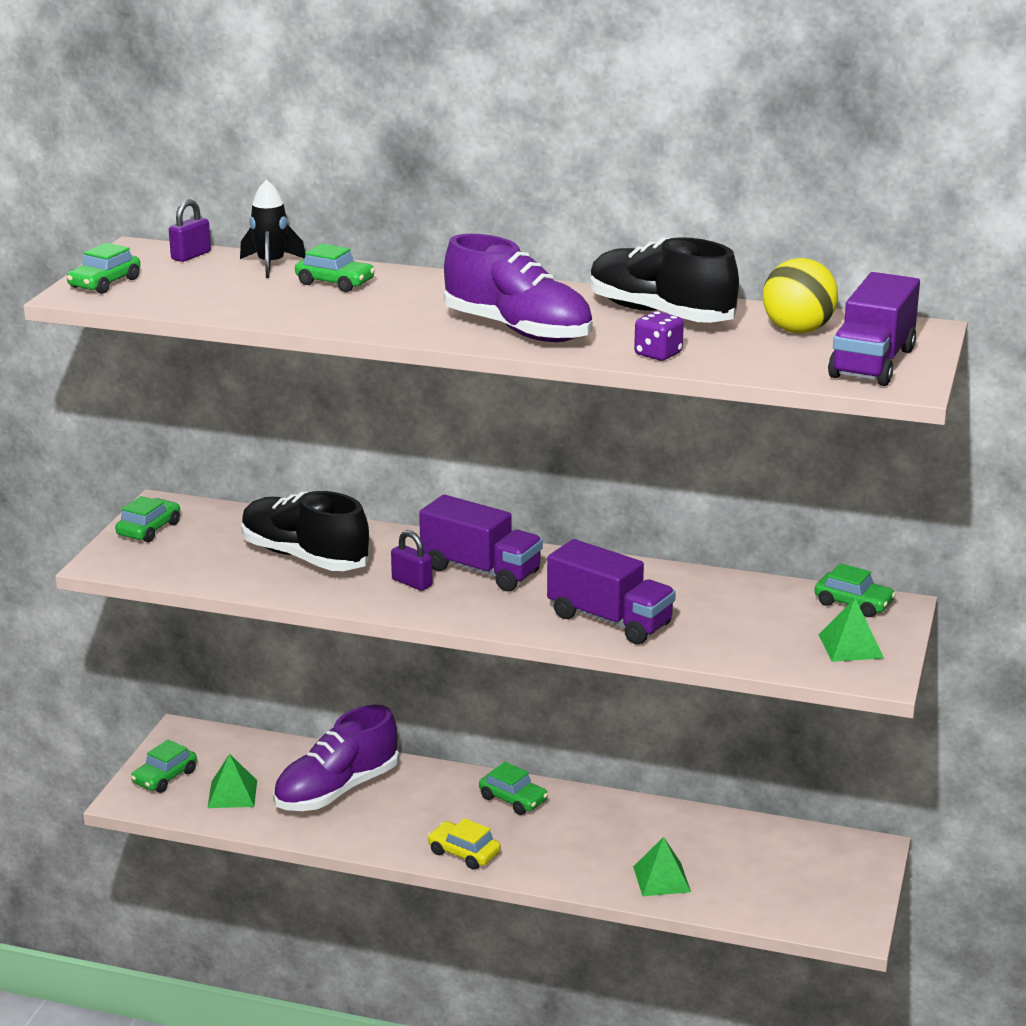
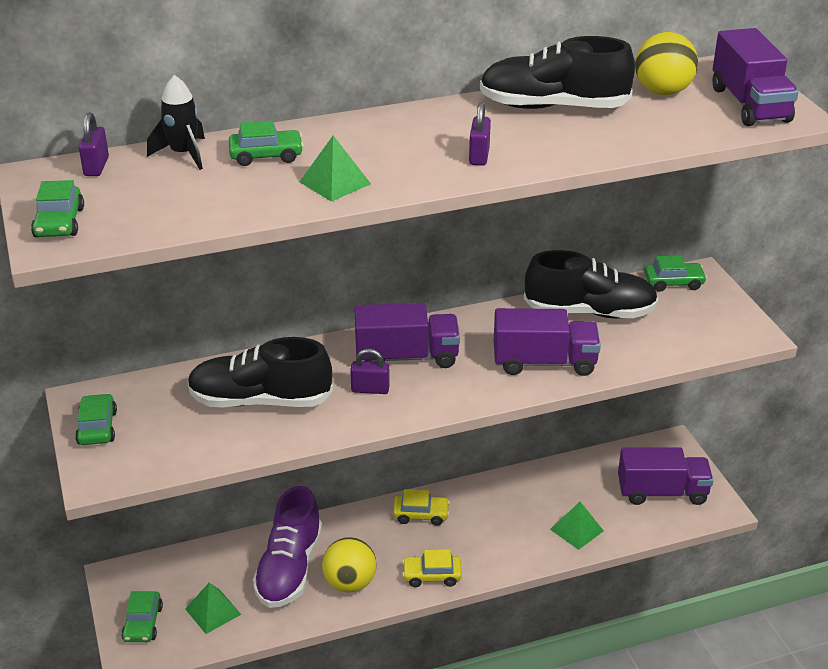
camera: 35 degrees left, 10 degrees up
purple shoe [444,234,593,342] -> purple padlock [469,102,491,166]
green car [479,762,548,815] -> yellow car [393,489,450,526]
purple dice [634,311,684,361] -> none
green pyramid [818,598,884,662] -> green pyramid moved to [300,135,371,202]
none -> yellow ball [322,537,377,593]
none -> black shoe [524,250,658,318]
none -> purple truck [618,447,714,505]

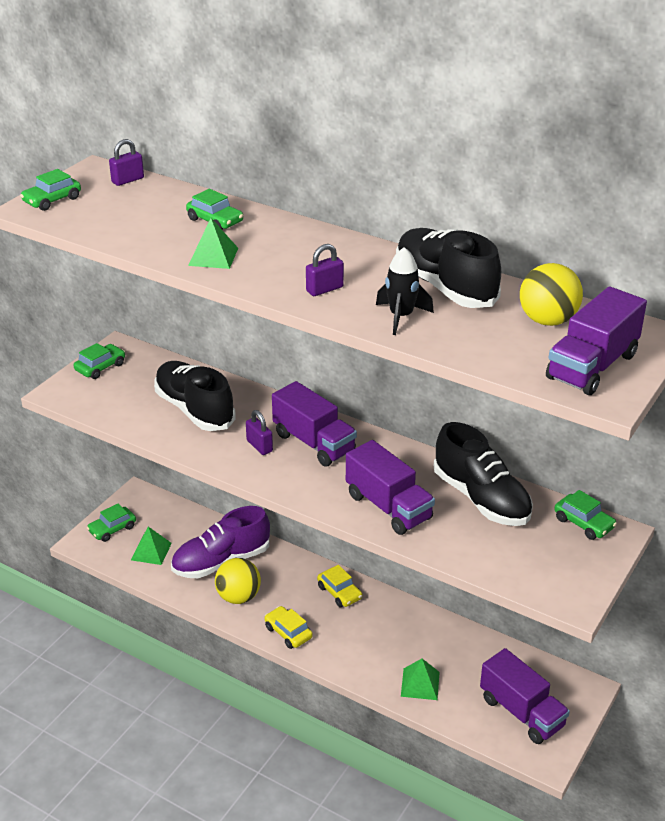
camera: 50 degrees right, 0 degrees up
black rocket [147,75,205,170] -> black rocket moved to [376,247,434,335]

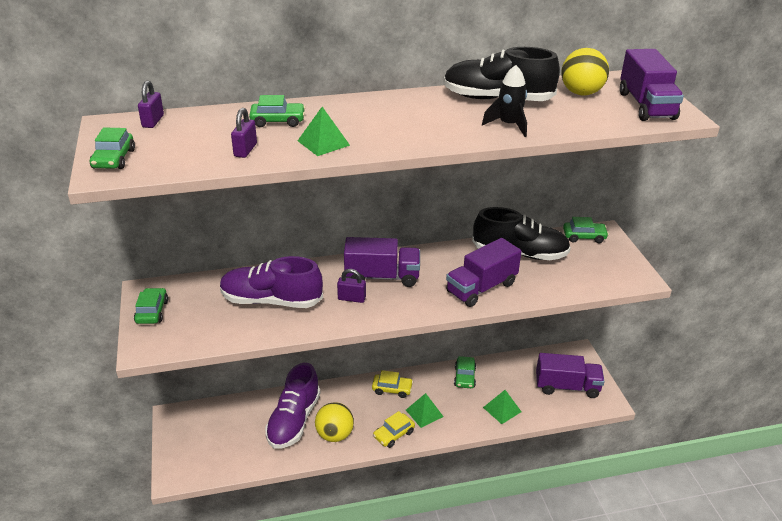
camera: 45 degrees left, 0 degrees up
green car [87,503,136,542] -> green car moved to [454,356,476,388]
green pyramid [131,527,172,565] -> green pyramid moved to [406,393,444,428]
black shoe [154,361,236,431] -> purple shoe [220,256,323,308]
yellow car [265,606,313,649] -> yellow car turned 45 degrees counterclockwise [373,411,415,448]
purple padlock [306,244,344,296] -> purple padlock moved to [231,108,257,158]
purple truck [346,440,435,535] -> purple truck turned 135 degrees clockwise [446,238,522,307]

